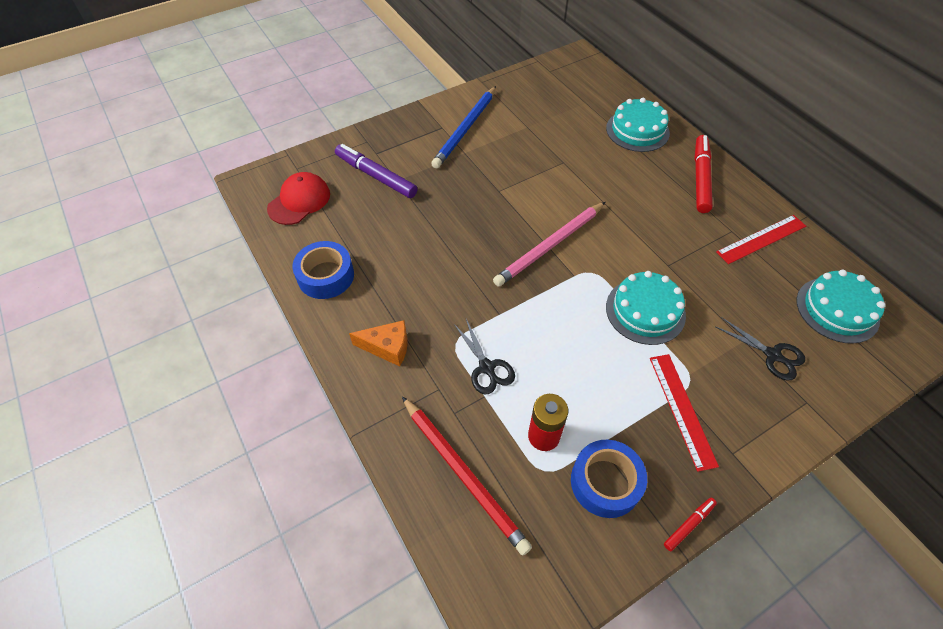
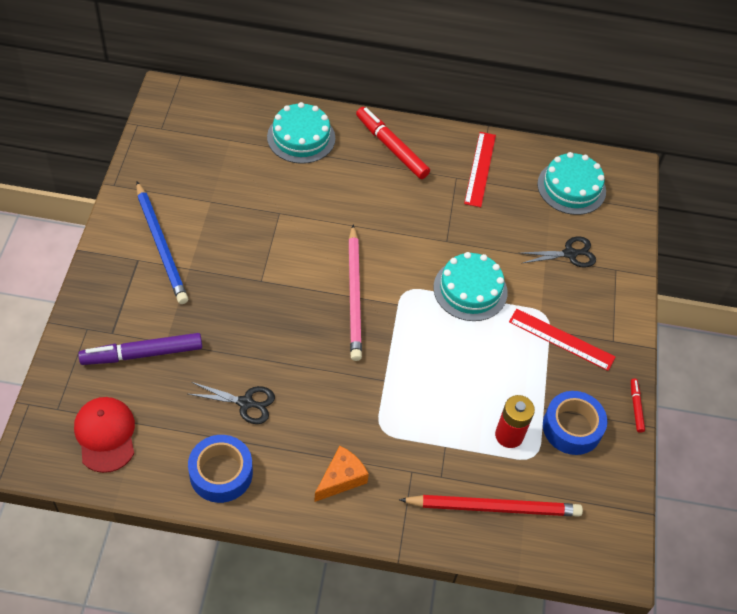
camera: 55 degrees left, 0 degrees up
black scissors [454,319,515,394] -> black scissors moved to [188,382,275,424]

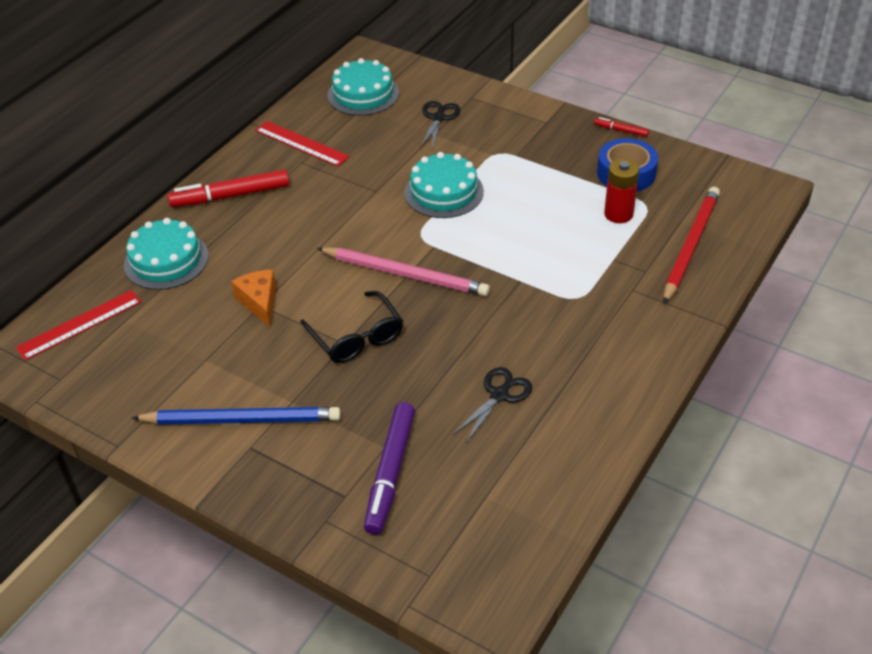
camera: 60 degrees left, 10 degrees down
red cap [74,397,135,473] -> none
blue tape [188,435,253,503] -> none
orange cheese [314,446,369,502] -> orange cheese moved to [231,270,276,327]
red ruler [509,309,615,371] -> red ruler moved to [16,290,141,360]
none -> black glasses [300,291,403,363]

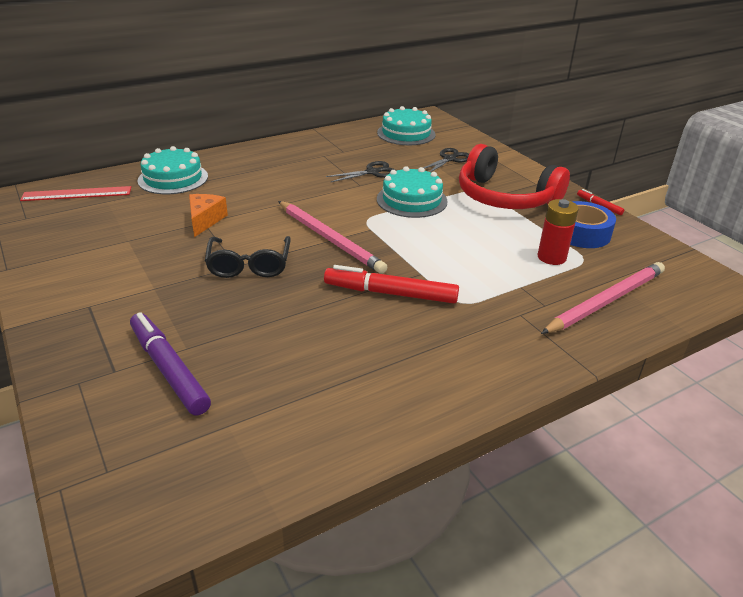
camera: 25 degrees right, 10 degrees down
blue pencil [132,407,341,425] -> none
red marker [168,170,289,207] -> red marker moved to [324,265,459,303]
red ruler [255,121,350,166] -> none
purple marker [364,402,415,535] -> purple marker turned 105 degrees clockwise [130,312,211,416]
black scissors [452,367,532,443] -> black scissors moved to [326,161,395,182]
red pencil [663,187,720,304] -> pink pencil [541,262,665,334]
none -> red headphones [459,144,570,209]

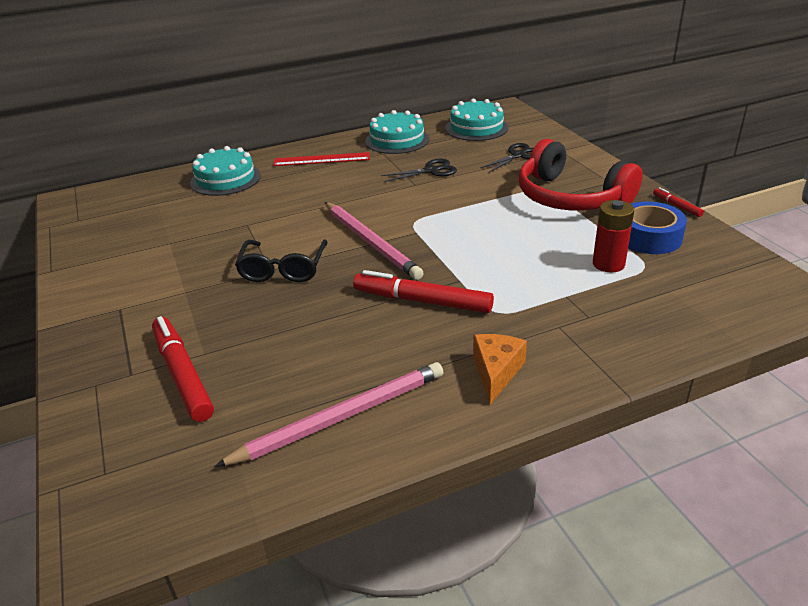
camera: 10 degrees right, 0 degrees up
red ruler [20,186,131,201] -> red ruler moved to [273,152,370,166]
purple marker [130,312,211,416] -> red marker [152,316,214,422]
orange cheese [189,194,228,237] -> orange cheese moved to [473,334,527,405]
turquoise cake [377,166,448,218] -> turquoise cake moved to [365,110,429,154]
pink pencil [541,262,665,334] -> pink pencil moved to [214,362,444,467]

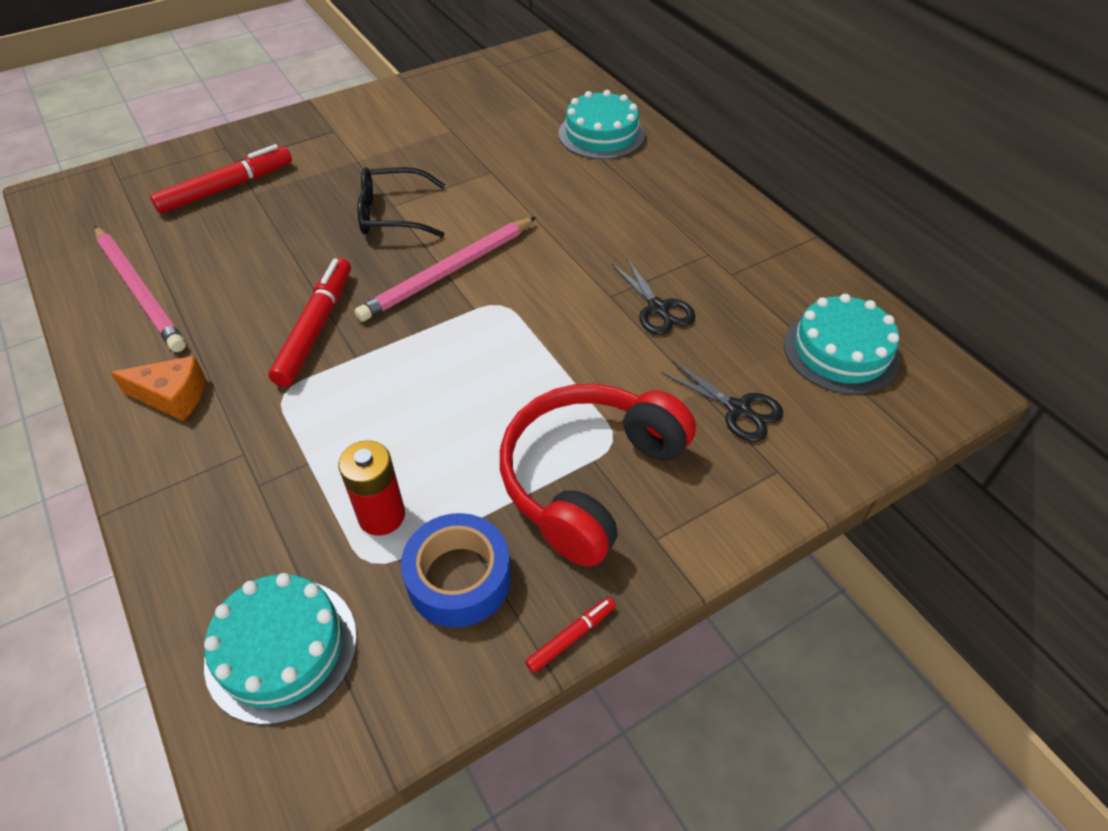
camera: 80 degrees right, 15 degrees up
red ruler [273,152,370,166] -> none
turquoise cake [365,110,429,154] -> turquoise cake moved to [204,573,357,725]

